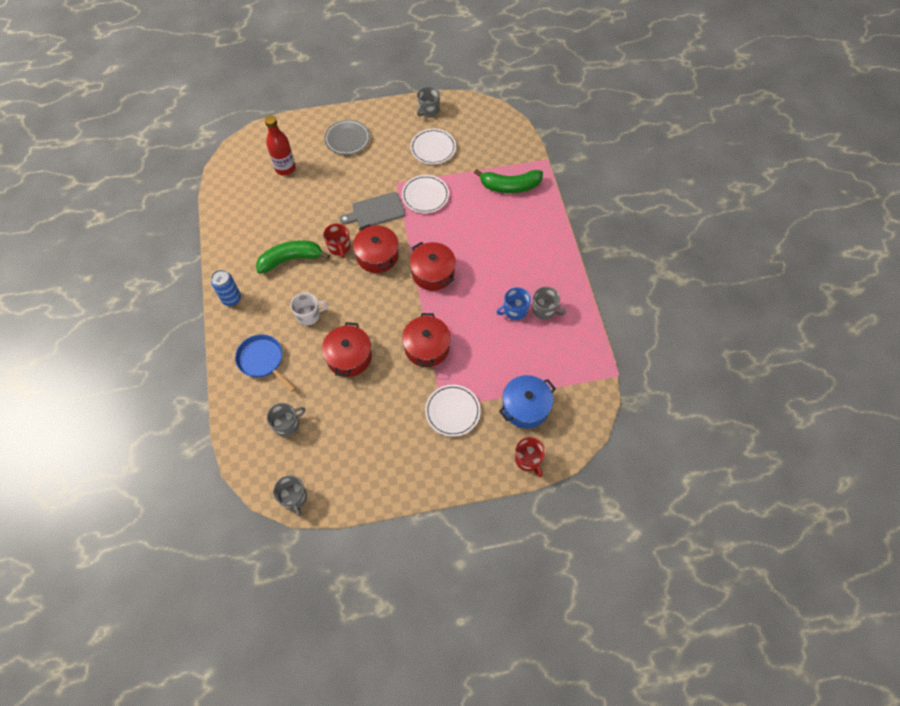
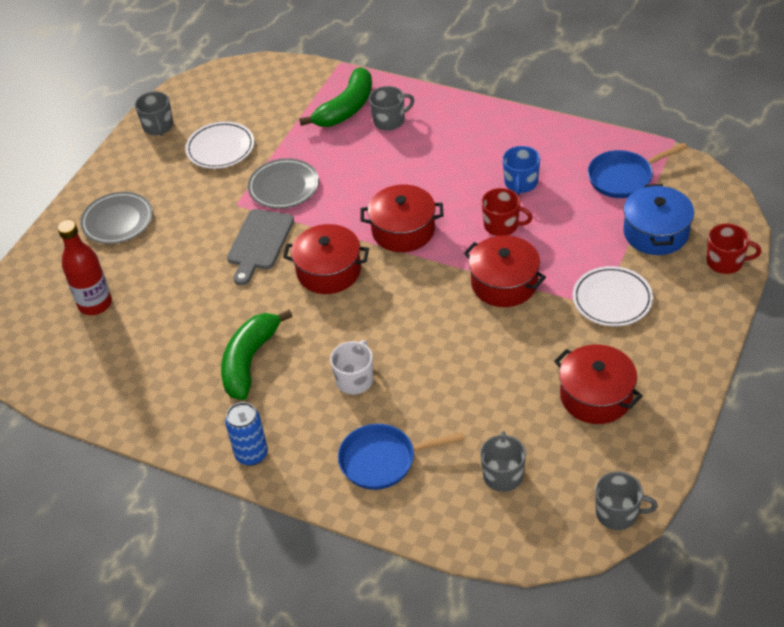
camera: 50 degrees left, 15 degrees down
red pot [322,322,372,377] -> red pot moved to [554,345,642,424]
red mug [323,223,350,258] -> red mug moved to [481,188,533,236]
white plate [402,175,449,213] -> grey plate [248,158,319,209]
grey mug [532,287,566,320] -> grey mug moved to [369,86,414,131]
none -> blue pan [588,143,688,198]

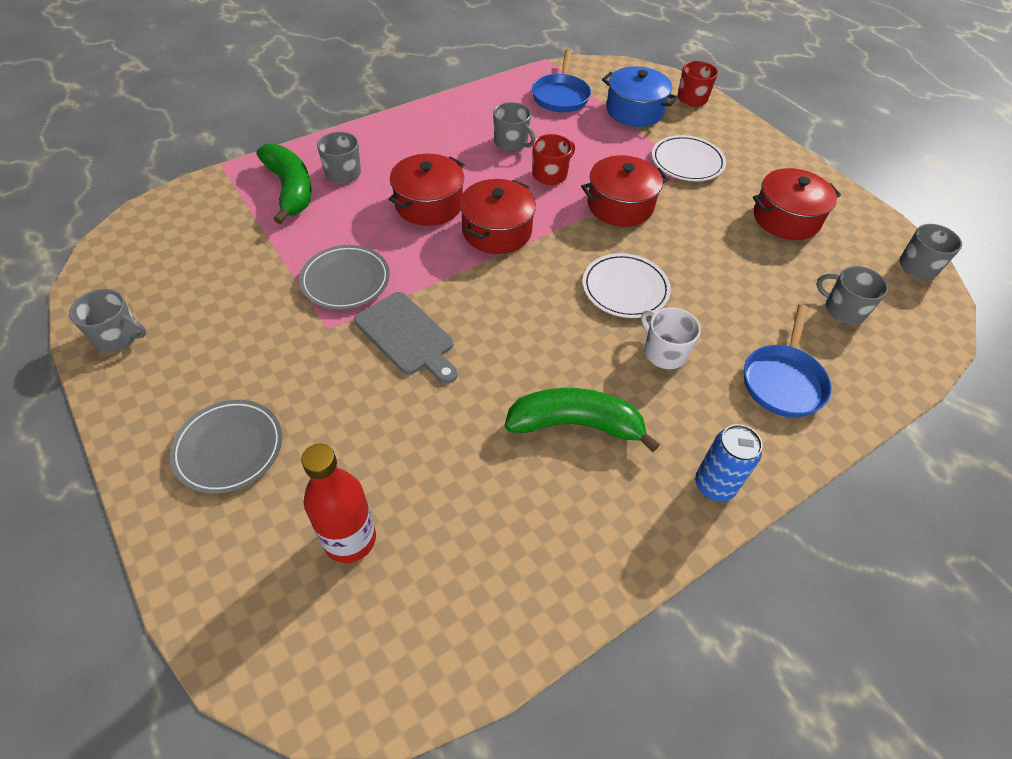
camera: 65 degrees left, 5 degrees up
white plate [185,121,254,169] -> white plate moved to [583,253,671,318]
green banana [221,310,293,400] -> green banana turned 135 degrees clockwise [505,388,660,452]
red pot [283,224,369,294] -> red pot moved to [389,154,464,226]
blue mug [503,146,540,195] -> grey mug [493,102,535,151]

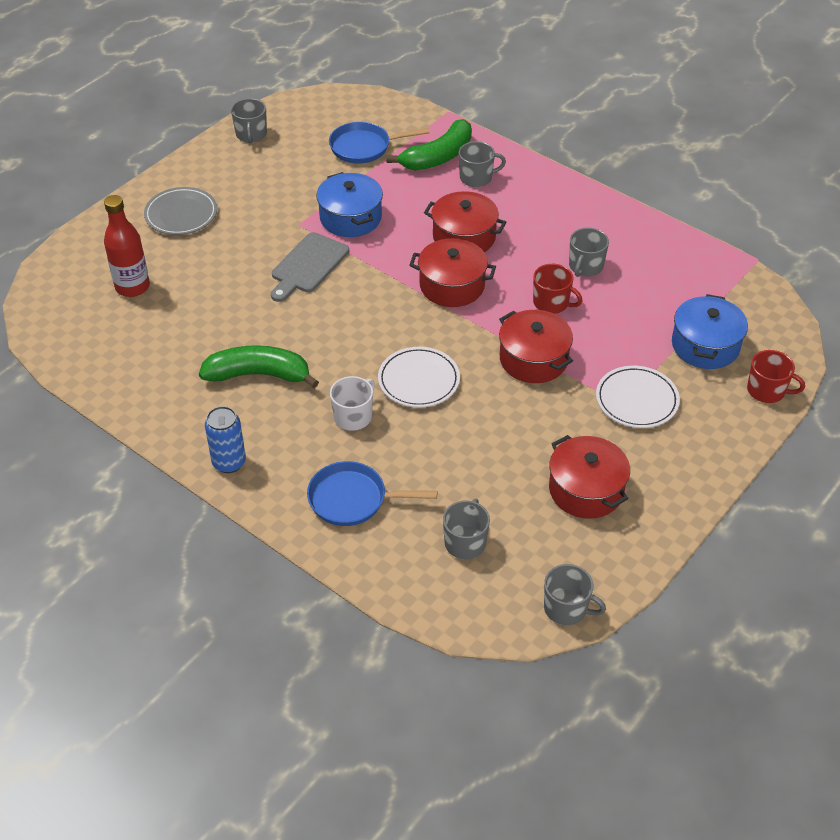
camera: 75 degrees right, 5 degrees down
grey plate [299,245,390,310] -> blue pot [316,172,383,237]
green banana [505,388,660,452] -> green banana turned 75 degrees counterclockwise [199,345,319,388]
blue pan [532,49,591,113] -> blue pan moved to [329,122,430,164]

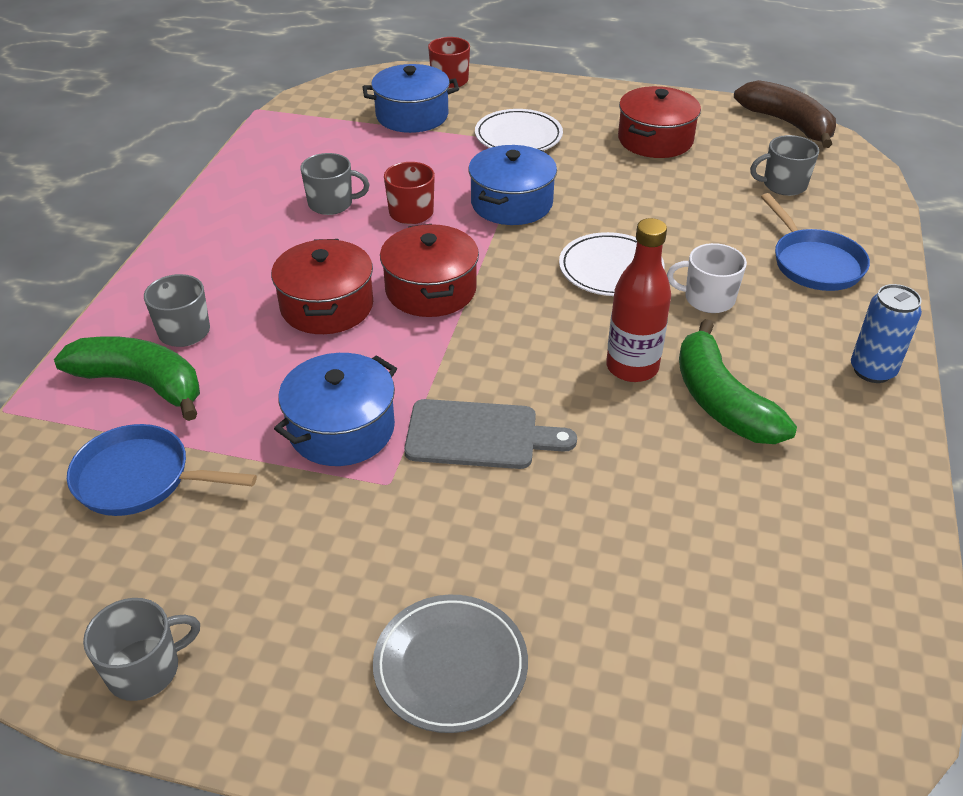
camera: 115 degrees left, 5 degrees down
red bottle [104,195,150,297] -> red bottle moved to [606,218,671,382]
blue pan [329,122,430,164] -> blue pan turned 135 degrees clockwise [67,424,257,516]
red pot [499,310,573,383] -> blue pot [468,145,557,225]
grey mug [544,564,606,625] -> brown banana [734,80,836,148]

